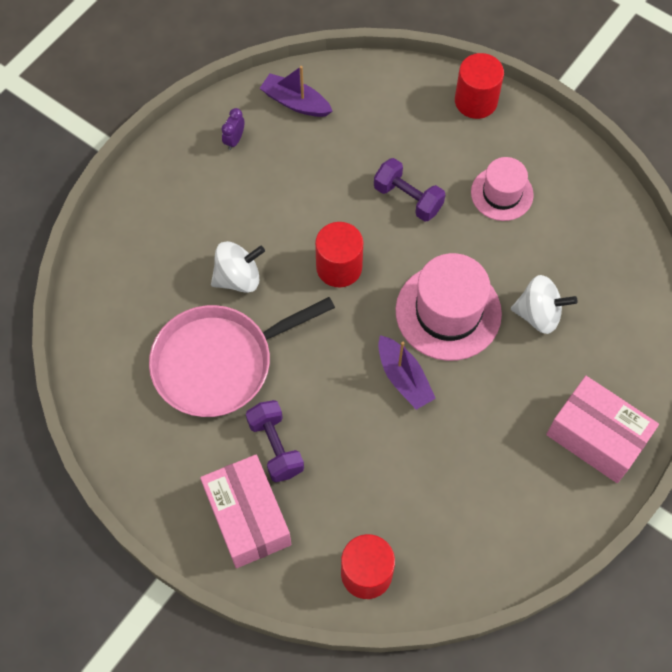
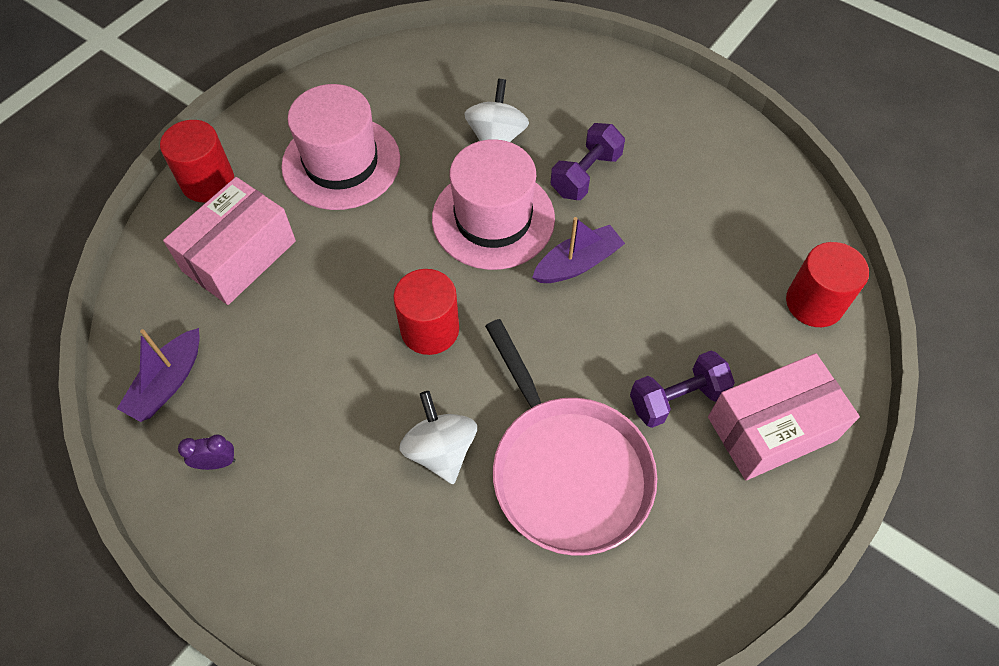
camera: 90 degrees left, 5 degrees down
purple clock [221,108,244,150] -> purple clock turned 150 degrees clockwise [178,434,236,470]
purple dumbbell [374,158,445,222] -> purple dumbbell moved to [551,123,625,200]
pink hat [471,157,534,221] -> pink hat [281,84,400,210], size x1.62
pink box [546,376,659,483] -> pink box moved to [163,177,296,305]

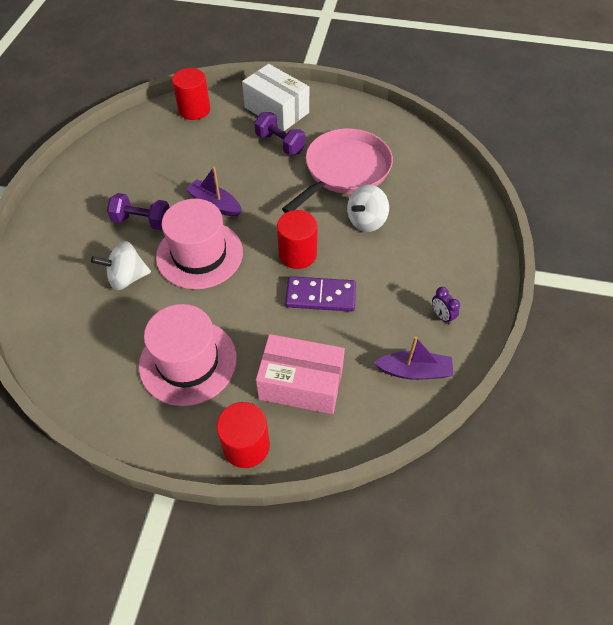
camera: 115 degrees left, 5 degrees down
pink box [708,353,860,480] -> white box [242,64,309,131]
none -> purple domino [285,276,356,312]

